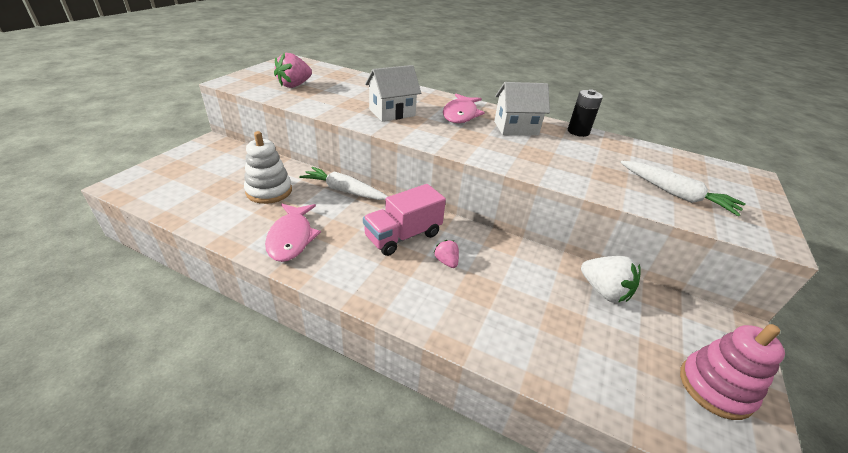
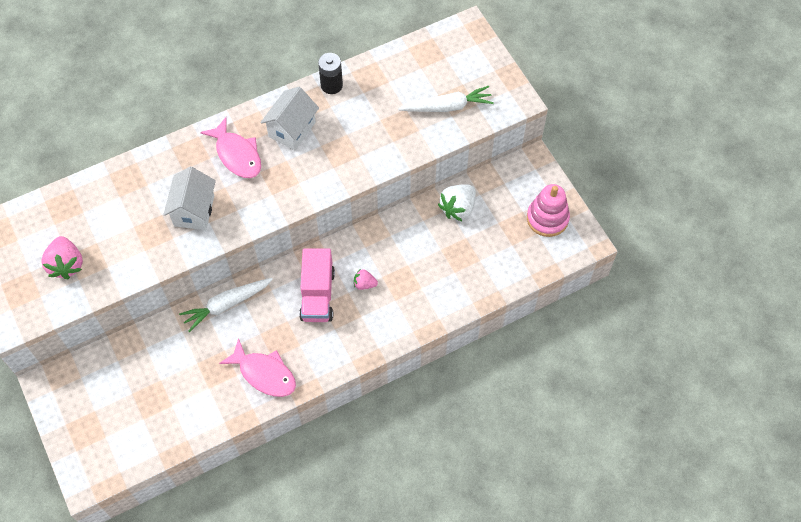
camera: 50 degrees left, 25 degrees up
white stacking toy [244,131,292,204] -> none
white strawberry [581,256,641,303] -> white strawberry turned 135 degrees clockwise [438,184,476,221]

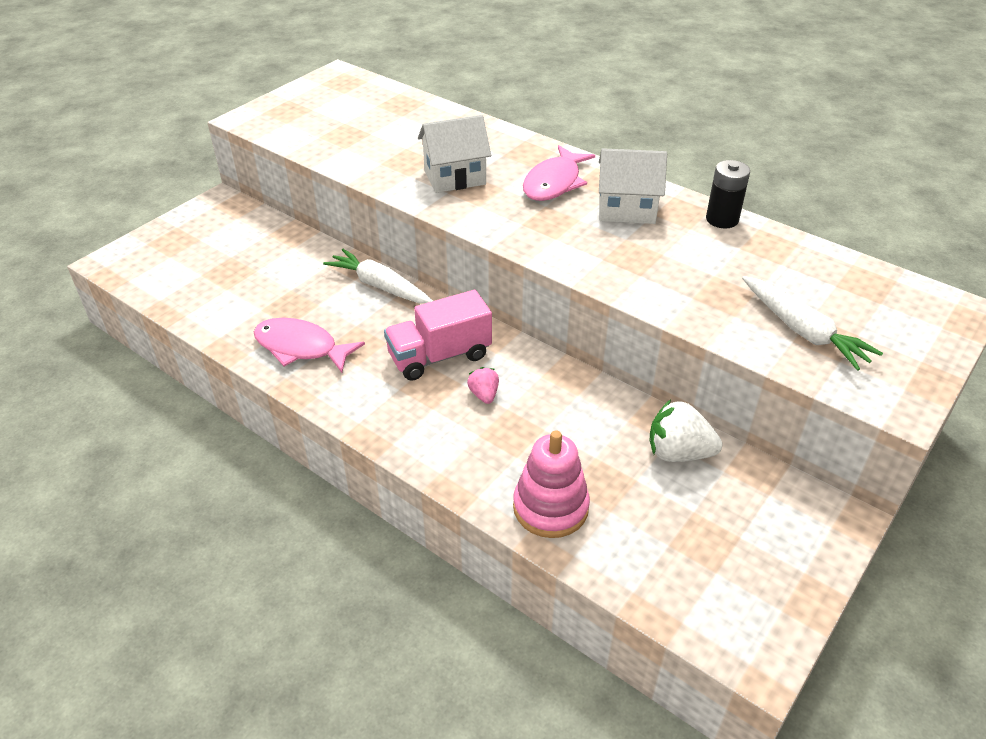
camera: 65 degrees right, 20 degrees down
pink strawberry [41,236,83,279] -> none
pink fish [219,338,296,397] -> pink fish turned 105 degrees clockwise [254,318,365,373]
pink stacking toy [527,184,570,237] -> pink stacking toy moved to [513,430,590,538]

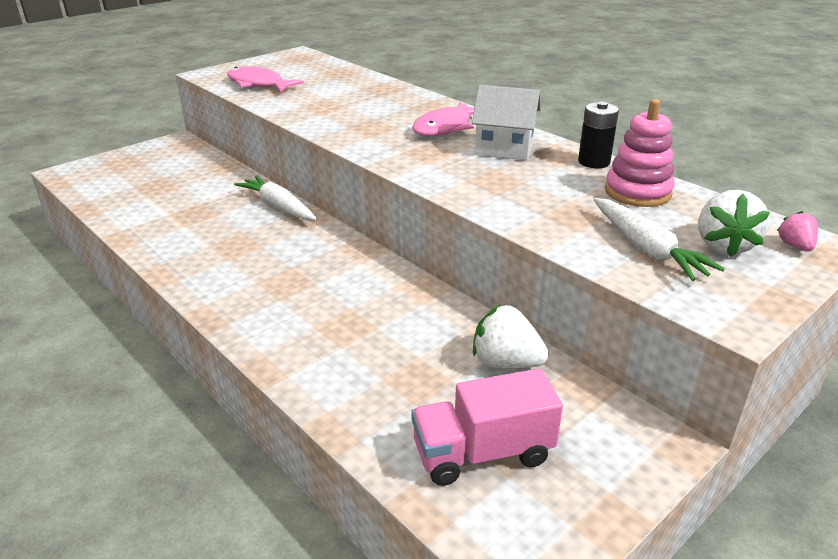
camera: 10 degrees right, 10 degrees down
pink fish [254,318,365,373] -> pink fish moved to [227,66,304,93]
pink truck [384,290,492,381] -> pink truck moved to [411,369,563,486]
white house [418,115,491,193] -> none
pink strawberry [467,367,499,404] -> pink strawberry moved to [777,211,818,252]
pink stacking toy [513,430,590,538] -> pink stacking toy moved to [605,99,675,207]
none -> white strawberry [699,190,770,257]

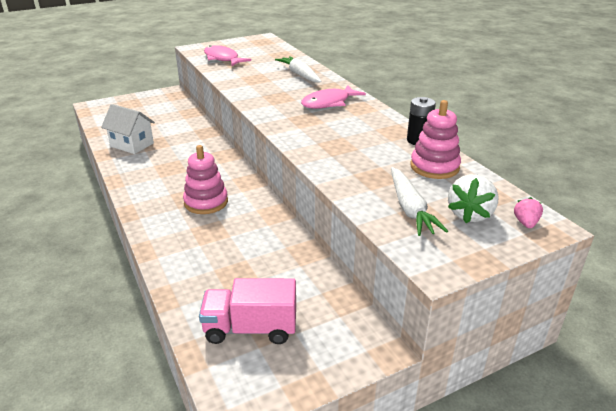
camera: 15 degrees right, 0 degrees up
white carrot [234,176,317,220] -> white carrot moved to [275,56,322,82]
white house [472,85,541,160] -> white house moved to [101,104,155,154]
white strawberry [473,304,549,368] -> none
none -> pink stacking toy [183,145,228,214]

